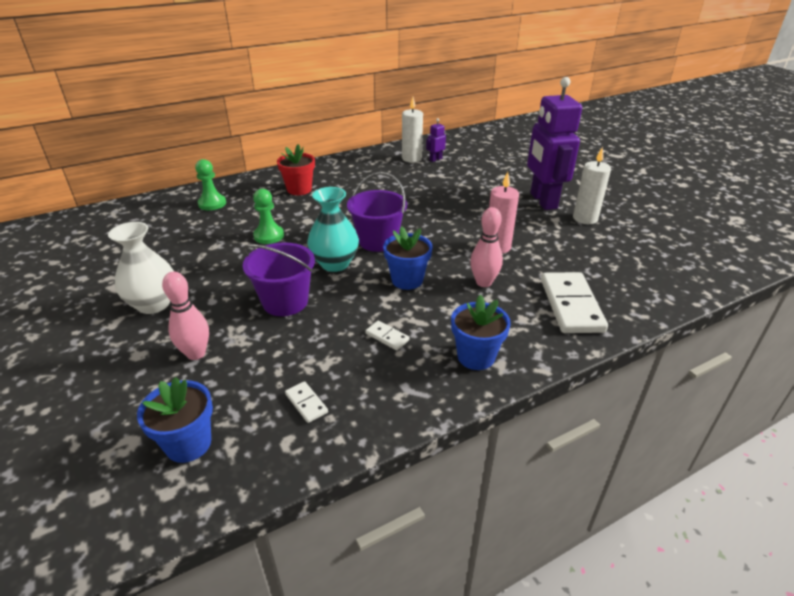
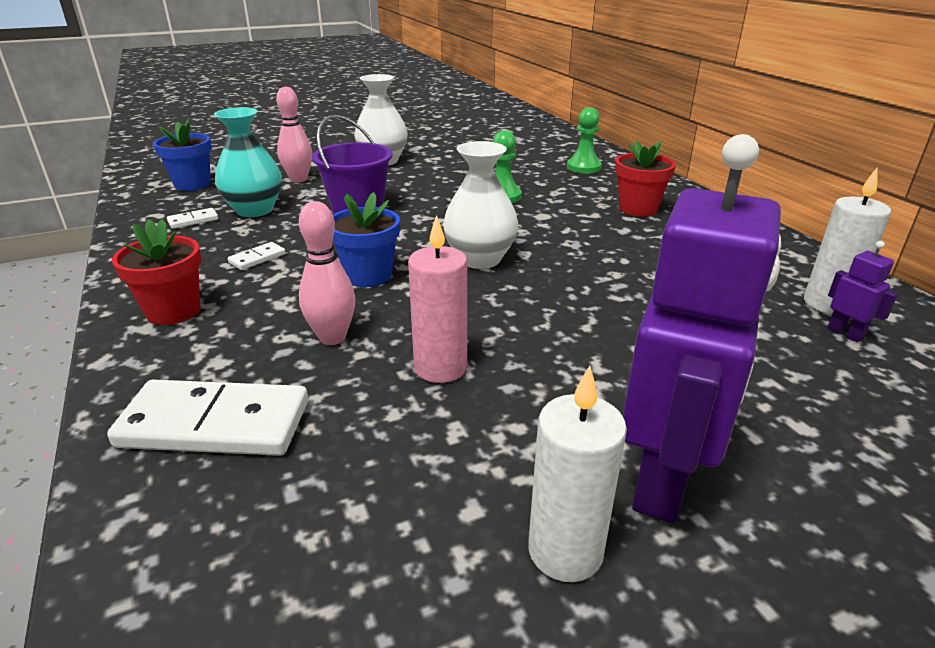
camera: 95 degrees right, 5 degrees down
turquoise vase [307,187,359,272] -> turquoise vase moved to [214,107,282,217]
purple bucket [347,172,407,252] -> white vase [443,141,518,269]
blue flower pot [451,294,511,370] -> red flower pot [112,219,201,325]
purple robot [527,77,582,210] -> purple robot turned 120 degrees clockwise [623,134,781,523]

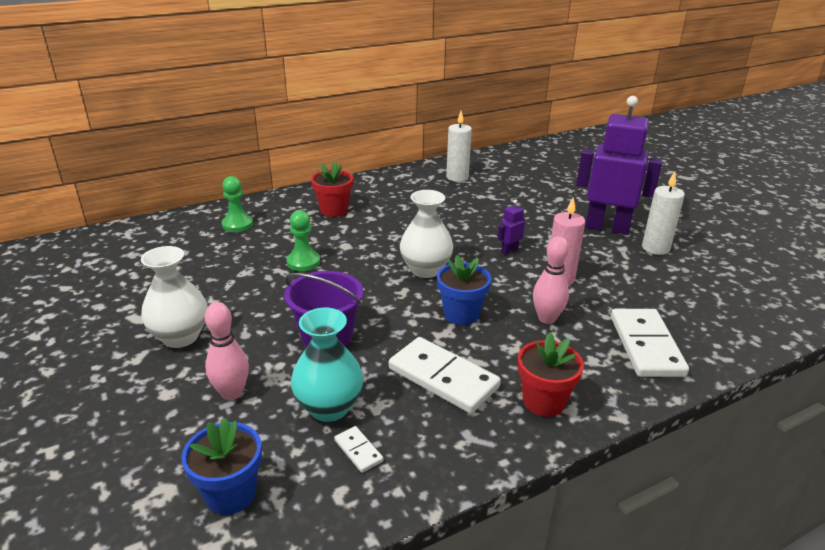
camera: 95 degrees left, 0 degrees up
white domino [228,242,286,270] -> white domino [389,337,501,414], size x2.25
purple robot [827,241,898,342] -> purple robot moved to [498,199,525,255]

